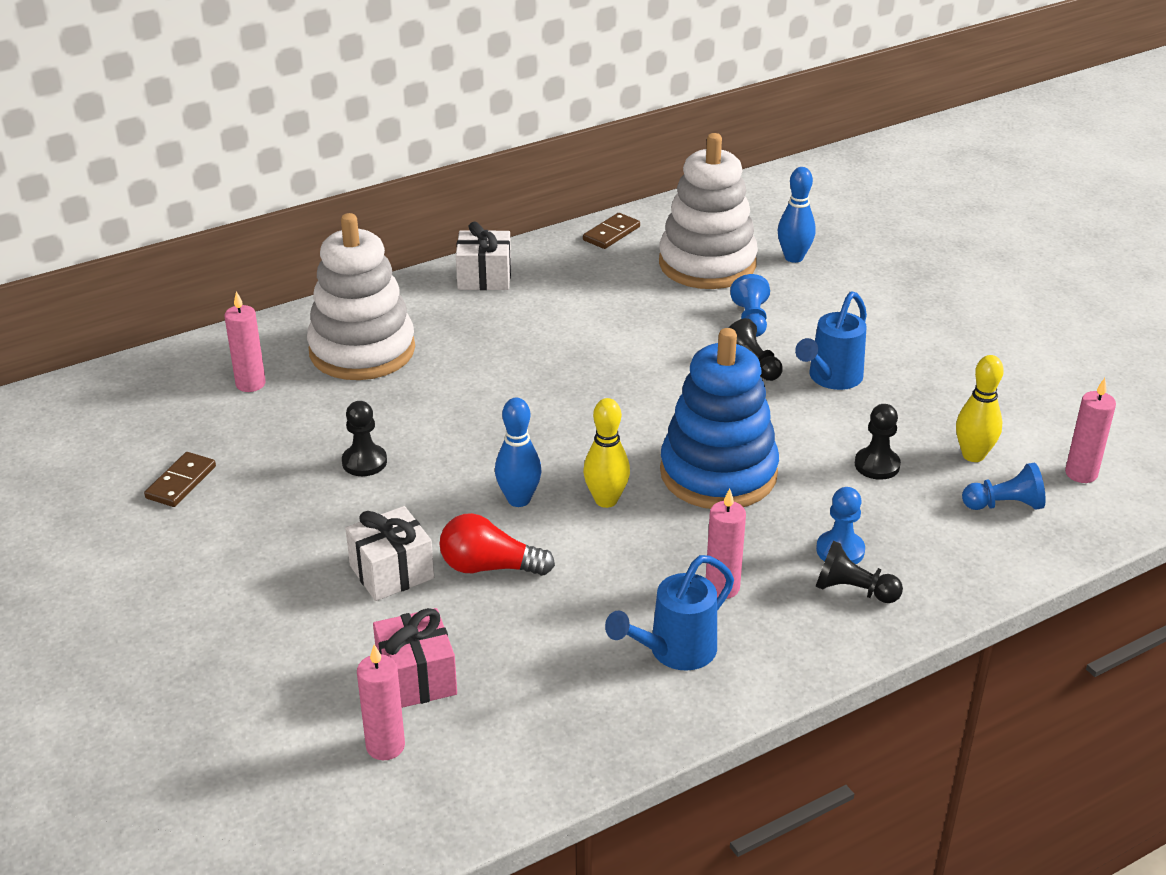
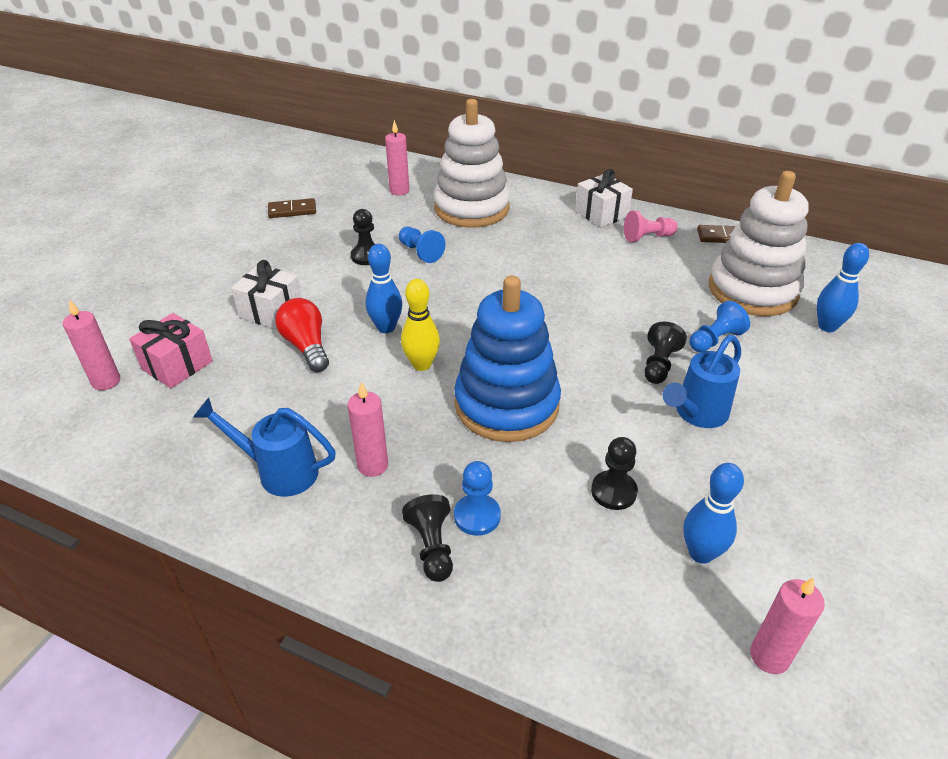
camera: 55 degrees right, 5 degrees up
blue watering can [795,291,867,390] -> blue watering can turned 45 degrees counterclockwise [662,335,741,428]
yellow bowling pin [956,355,1004,462] -> blue bowling pin [683,463,744,564]
blue pawn [962,463,1046,510] -> blue pawn moved to [399,227,446,263]
none -> pink pawn [624,210,678,242]

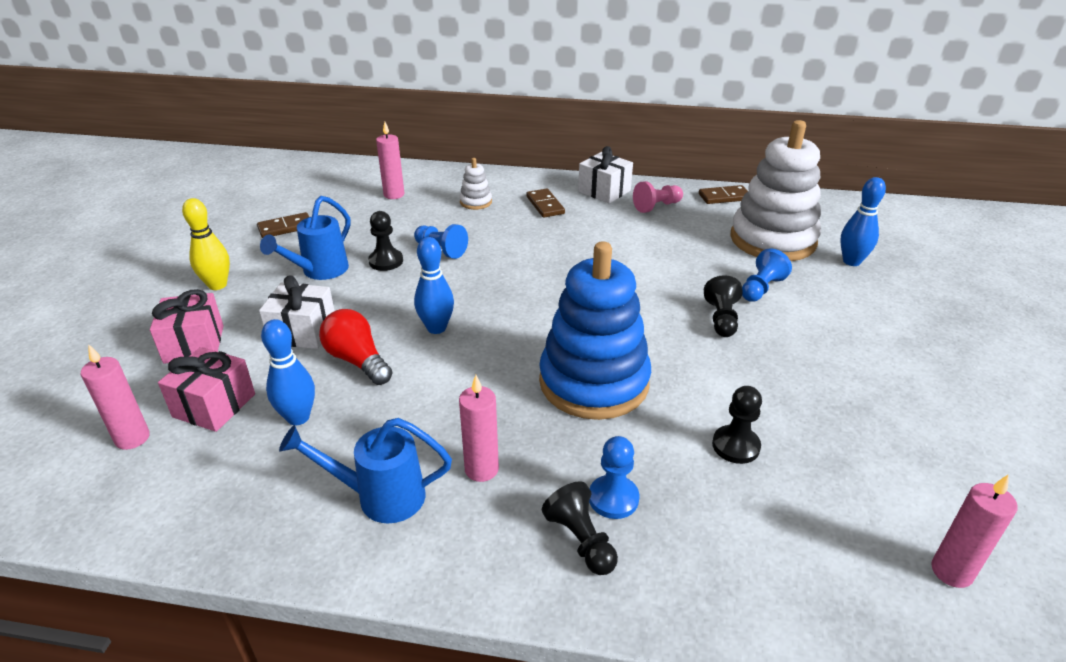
camera: 15 degrees left, 5 degrees down
yellow bowling pin [401,279,440,371] -> yellow bowling pin moved to [182,198,230,290]
white stacking toy [434,99,510,228] -> white stacking toy [459,158,492,210], size x0.42
blue watering can [662,335,741,428] -> blue watering can moved to [260,196,350,280]
blue bowling pin [683,463,744,564] -> blue bowling pin moved to [261,319,315,425]
none -> pink gift [150,289,224,364]
none -> brown domino [527,188,565,218]

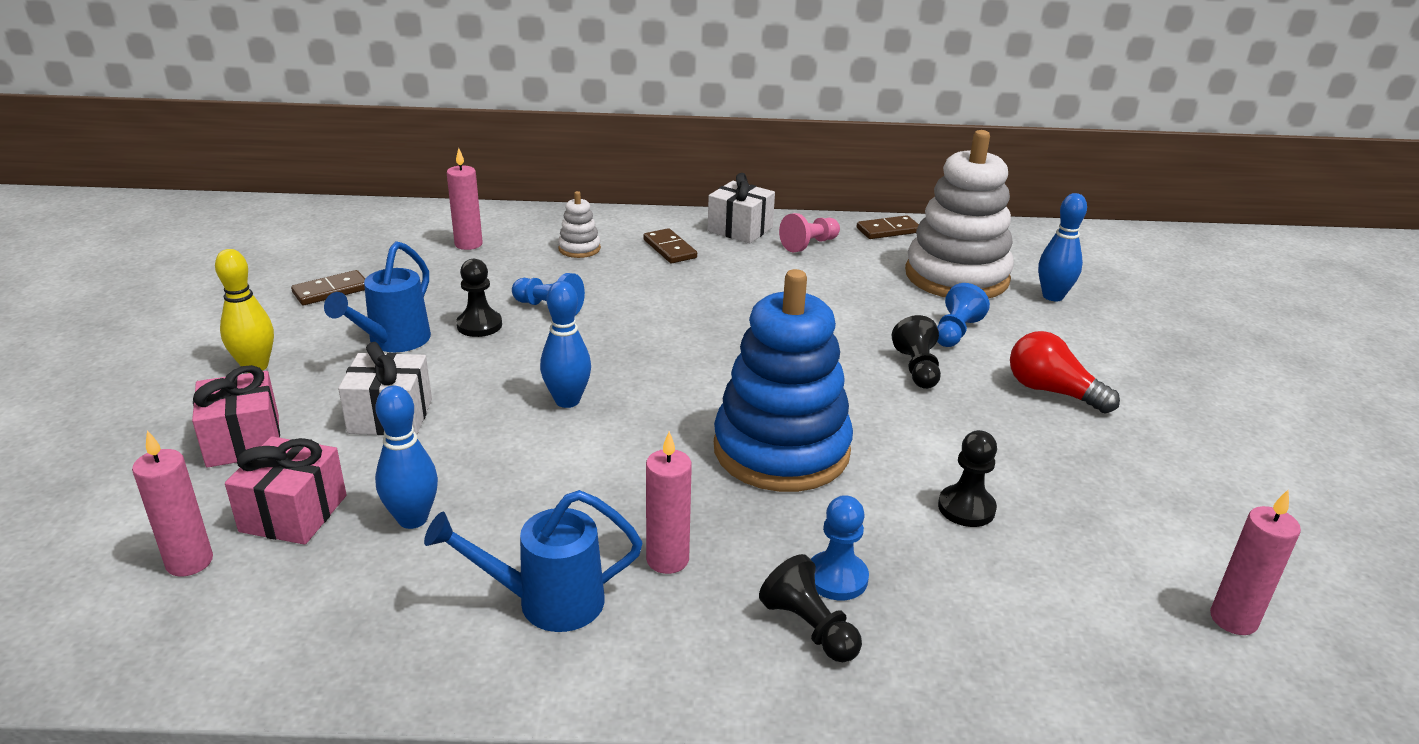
camera: 10 degrees left, 5 degrees down
red light bulb [319,309,393,385] -> red light bulb moved to [1010,331,1120,414]

